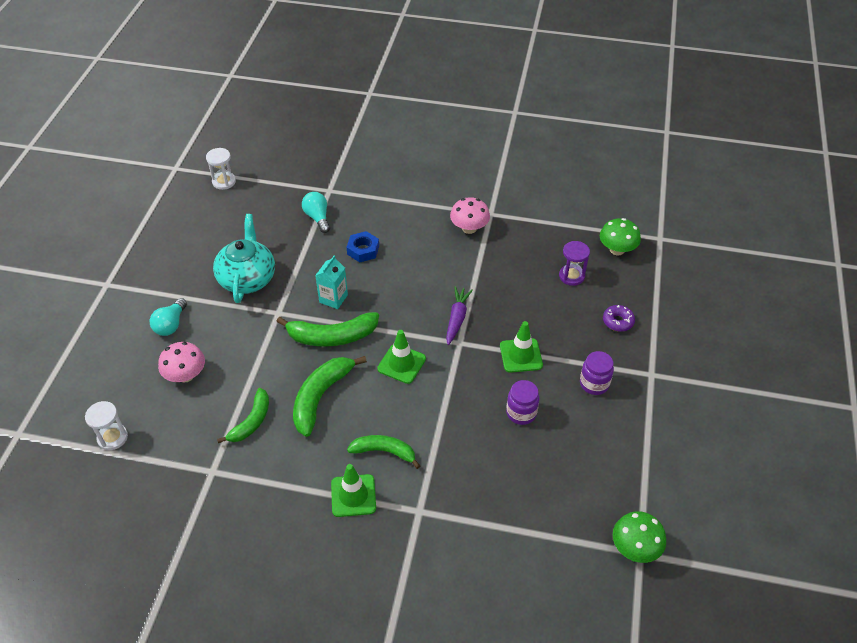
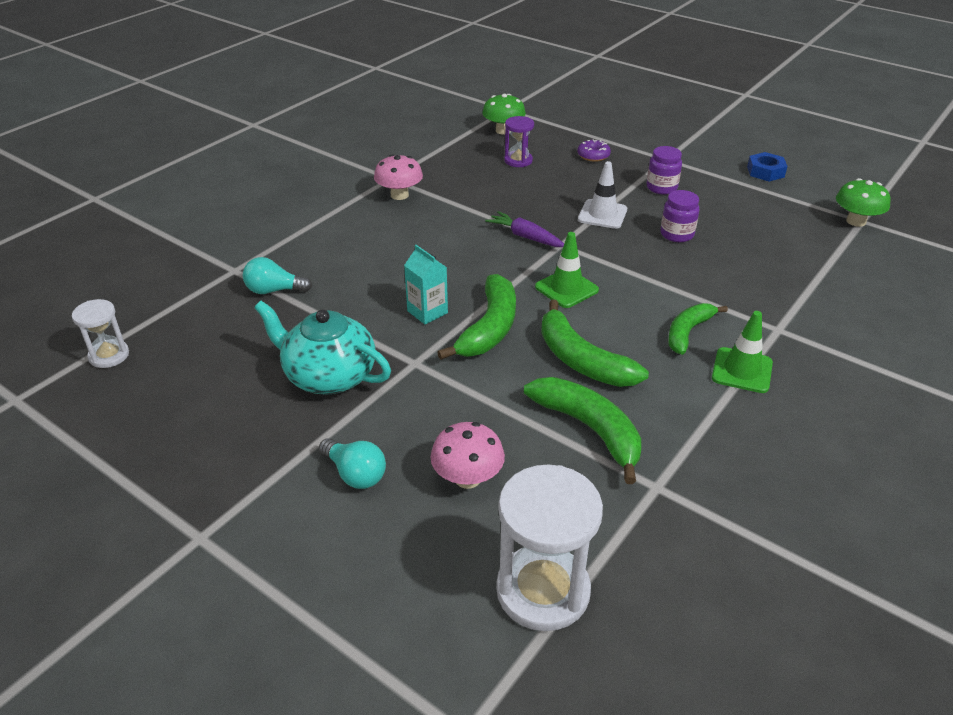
camera: 65 degrees left, 10 degrees down
white hourglass [85,401,128,450] -> white hourglass [496,464,603,631], size x1.82
green banana [217,388,269,443] -> green banana [524,377,641,484], size x1.51
blue nut [346,231,379,262] -> blue nut moved to [747,152,788,182]
green traffic cone [500,321,543,373] -> white traffic cone [578,161,627,229]

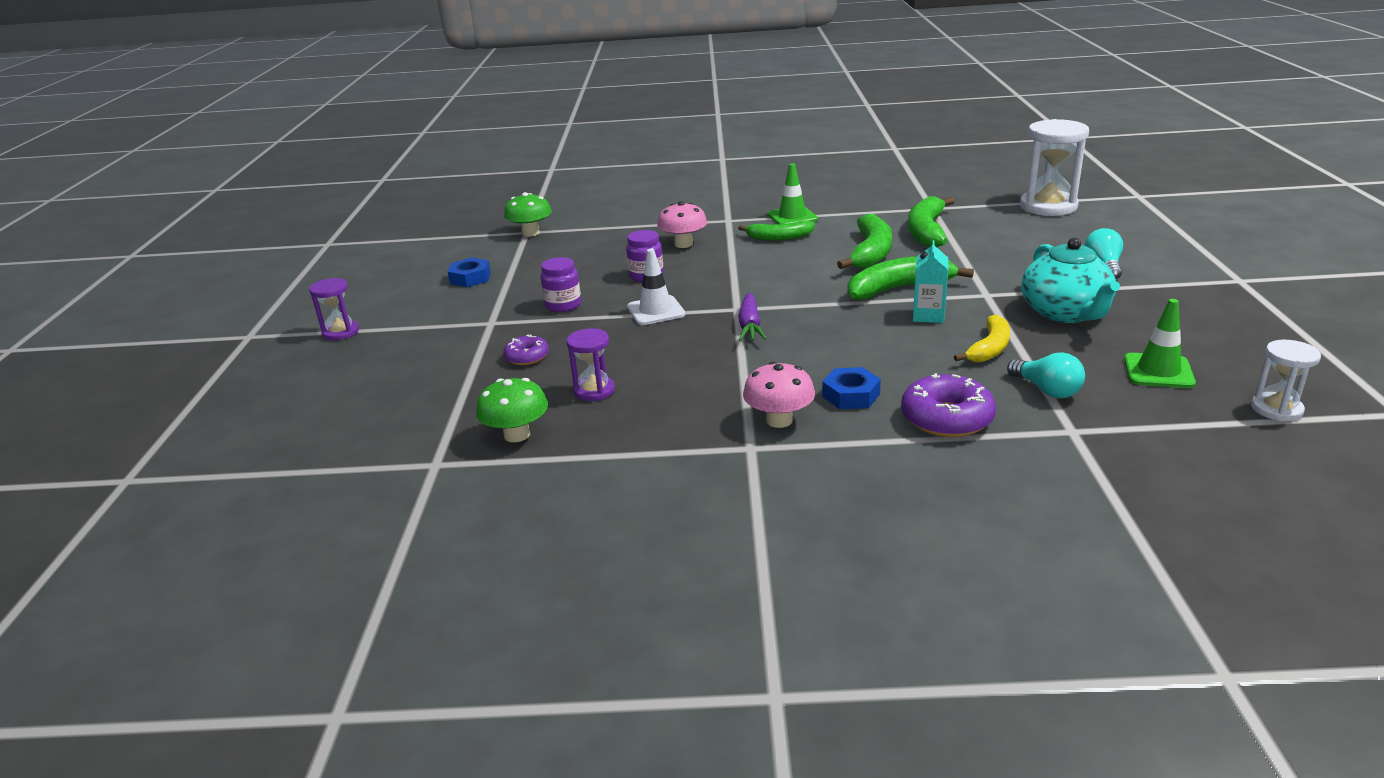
camera: 125 degrees left, 10 degrees down
pink mushroom [430,422,505,489] -> pink mushroom moved to [657,201,707,248]
green traffic cone [535,232,599,308] -> green traffic cone moved to [1124,299,1196,388]
none -> purple hourglass [309,278,359,341]
none -> blue nut [822,367,881,409]
none -> purple donut [901,373,996,437]
none -> yellow banana [954,315,1010,363]

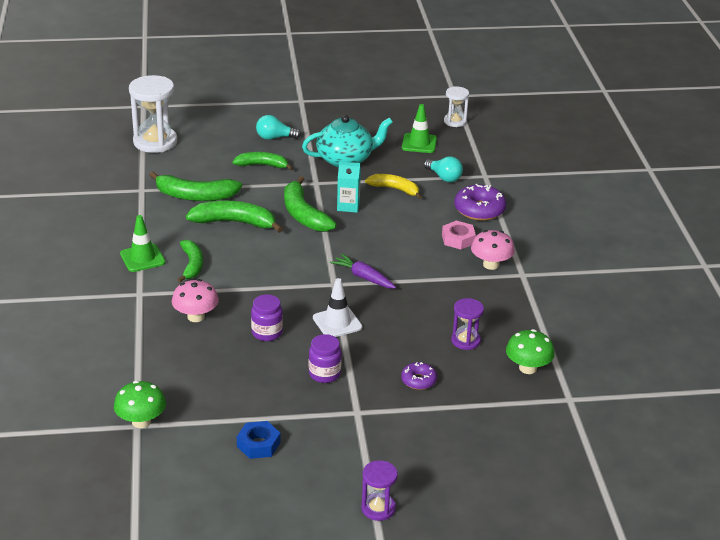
camera: 100 degrees left, 5 degrees up
purple carrot [738,293,767,341] -> purple carrot turned 135 degrees counterclockwise [330,254,396,289]
blue nut [822,367,881,409] -> pink nut [442,221,476,249]
turquoise light bulb [1007,352,1085,398] -> turquoise light bulb turned 90 degrees clockwise [424,156,463,182]
none -> green banana [233,152,293,170]

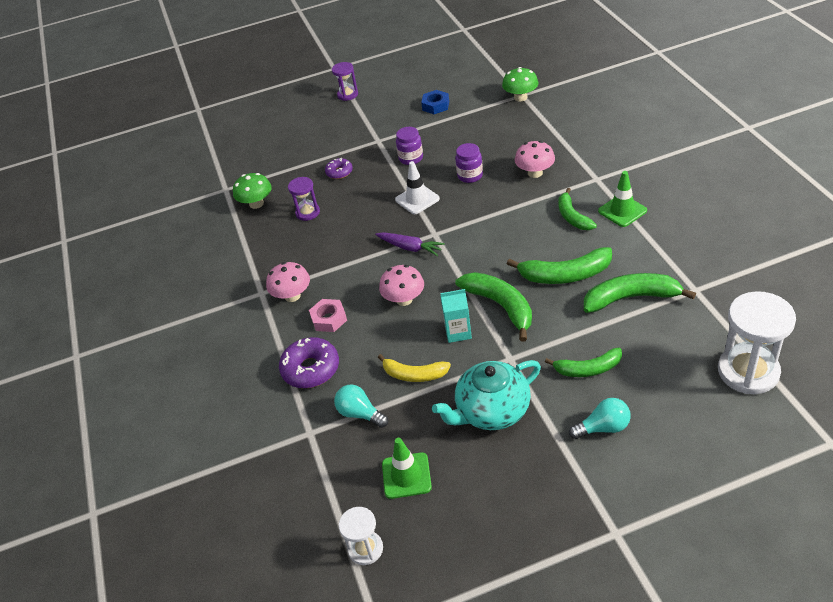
camera: 175 degrees right, 10 degrees up
none -> pink mushroom [379,265,424,306]

